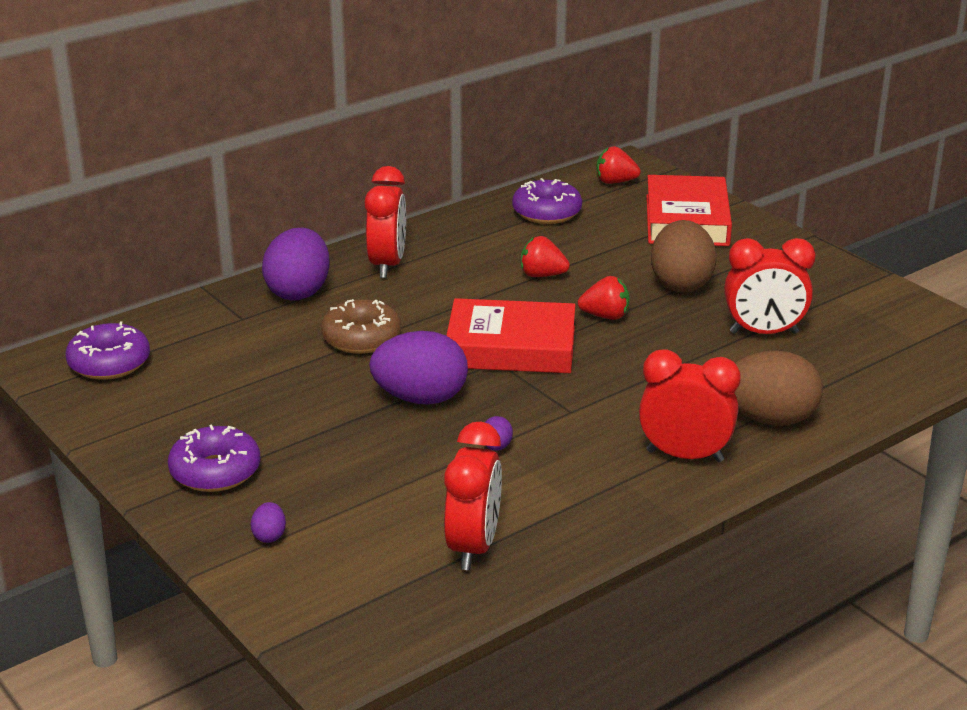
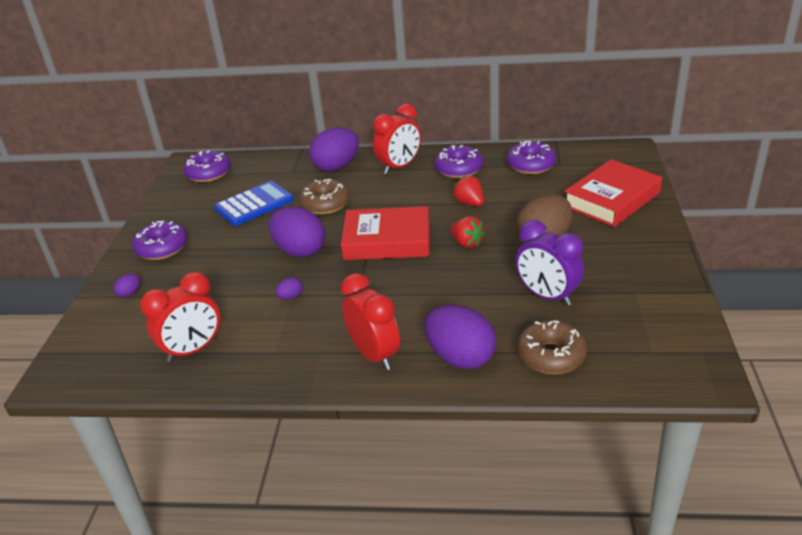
camera: 45 degrees right, 5 degrees up
red book [446,298,575,373] -> red book turned 45 degrees counterclockwise [341,206,430,260]
red strawberry [596,146,641,184] -> none
red clock [724,238,815,334] -> purple clock [516,220,584,306]
brown egg [734,350,823,426] -> purple egg [424,305,496,369]
none -> blue calculator [214,181,294,226]
none -> purple donut [434,145,483,178]
none -> brown donut [517,320,587,374]

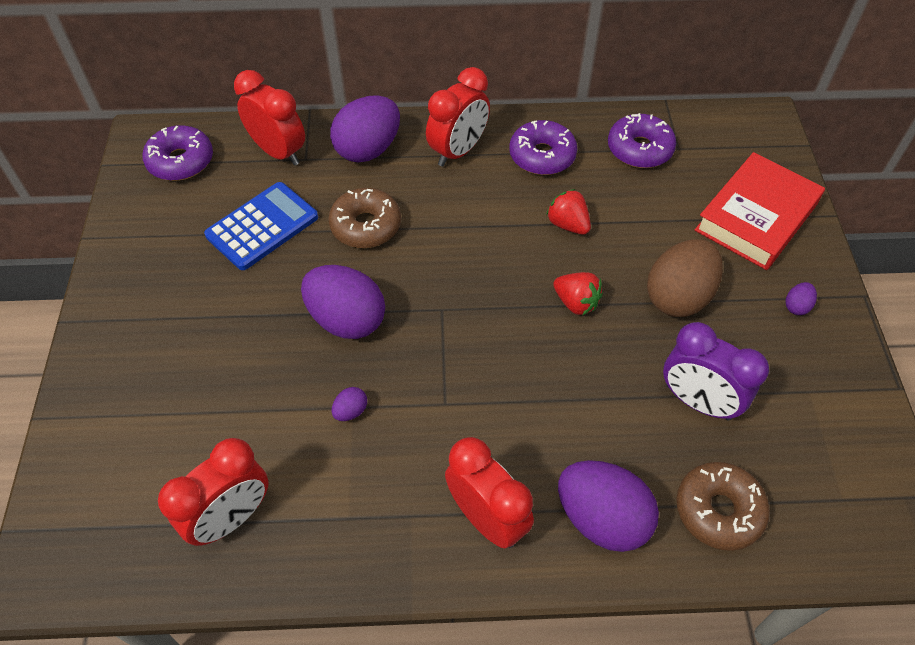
camera: 10 degrees left, 20 degrees up
purple egg [113,274,140,297] -> purple egg moved to [786,282,817,315]
purple donut [132,221,188,260] -> none
red book [341,206,430,260] -> none
none -> red clock [234,70,305,166]

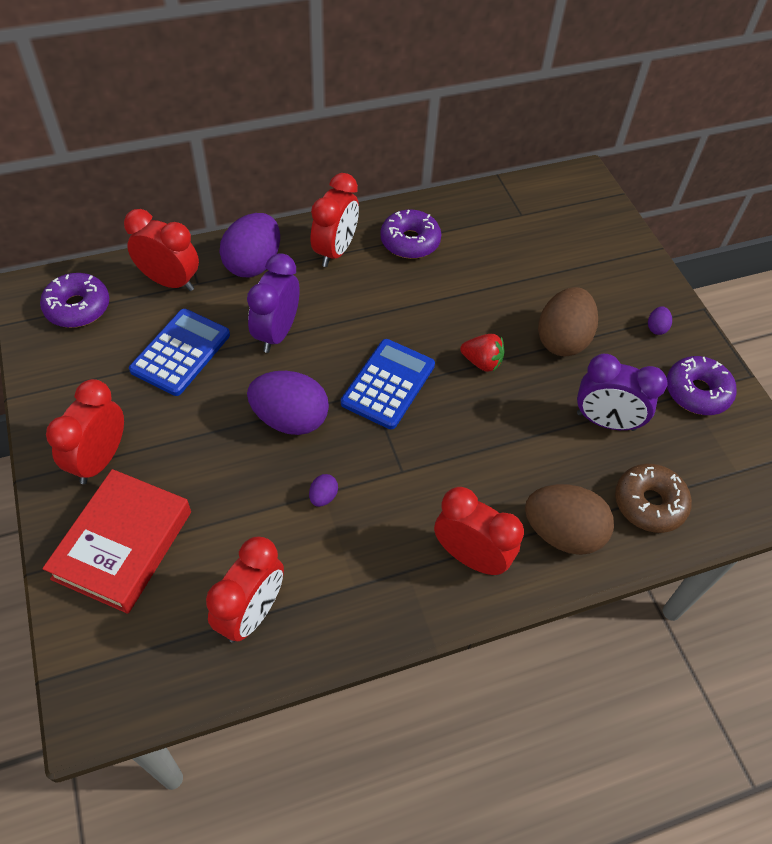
camera: 20 degrees left, 0 degrees up
brown donut [328,188,401,248] -> purple clock [247,253,299,353]
red strawberry [546,189,591,235] -> none
purple egg [558,460,659,552] -> brown egg [525,484,614,555]
purple donut [608,113,676,168] -> purple donut moved to [667,356,736,415]
red book [695,152,825,270] -> red book moved to [42,469,191,614]
none -> red clock [46,379,124,484]
none -> blue calculator [341,339,435,429]

